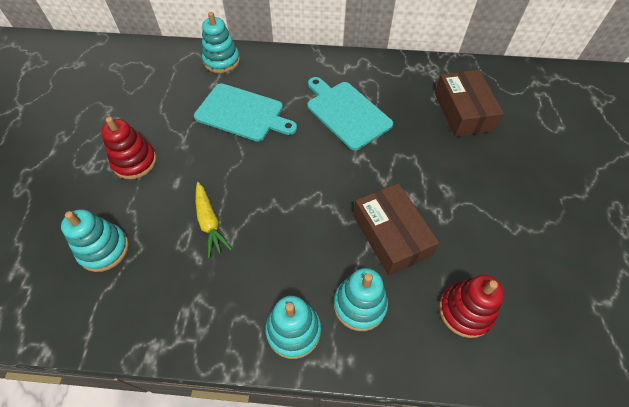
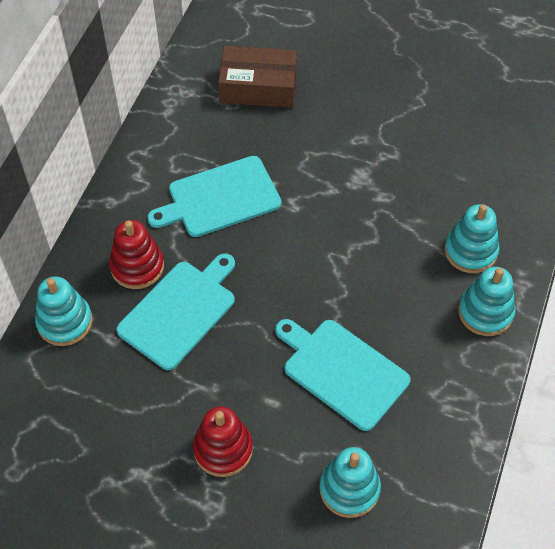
camera: 75 degrees left, 0 degrees up
yellow carrot [196,182,232,258] -> turquoise cutting board [275,319,410,431]
brown box [353,183,439,276] -> none
red stacking toy [439,275,504,338] -> red stacking toy moved to [109,220,164,289]

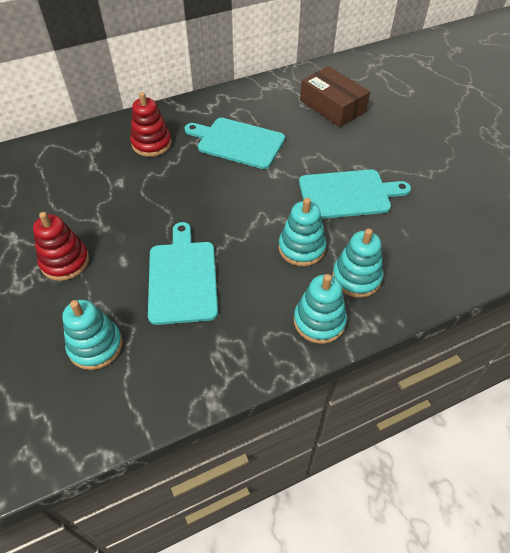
camera: 45 degrees right, 5 degrees down
turquoise stacking toy [35,276,93,346] -> turquoise stacking toy moved to [278,198,326,266]
turquoise cutting board [116,253,235,370] -> turquoise cutting board moved to [299,169,411,219]

